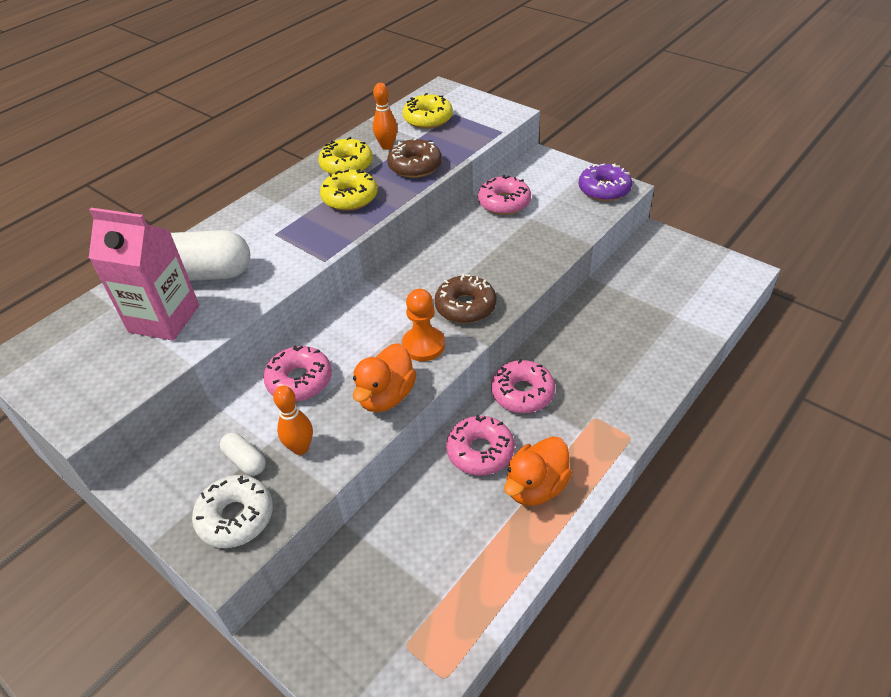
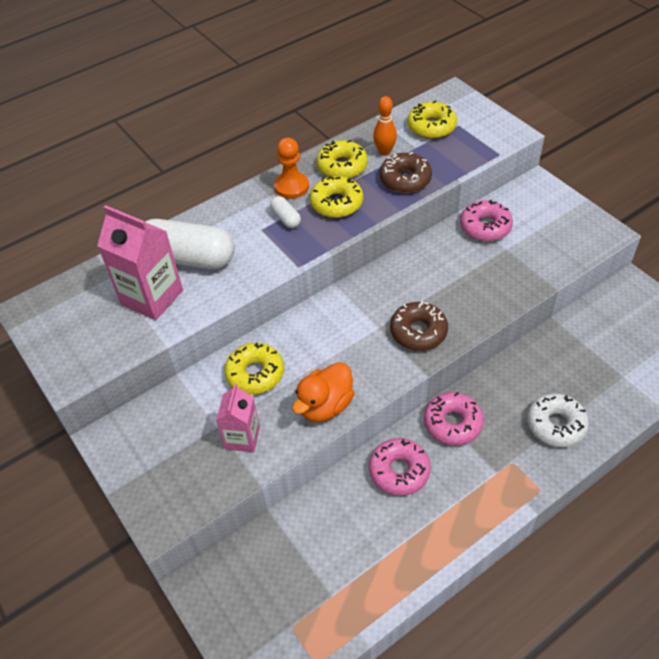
camera: 15 degrees right, 5 degrees up
white donut [192,475,273,548] -> white donut moved to [527,393,589,447]
white capsule [220,433,266,476] -> white capsule moved to [270,196,301,228]
pink donut [263,345,332,401] -> yellow donut [224,343,284,395]
orange bowling pin [273,385,313,455] -> pink carton [216,383,260,452]
orange pawn [402,289,445,361] -> orange pawn moved to [274,138,309,199]
orange duck [504,436,572,506] -> none
purple donut [579,163,632,201] -> none

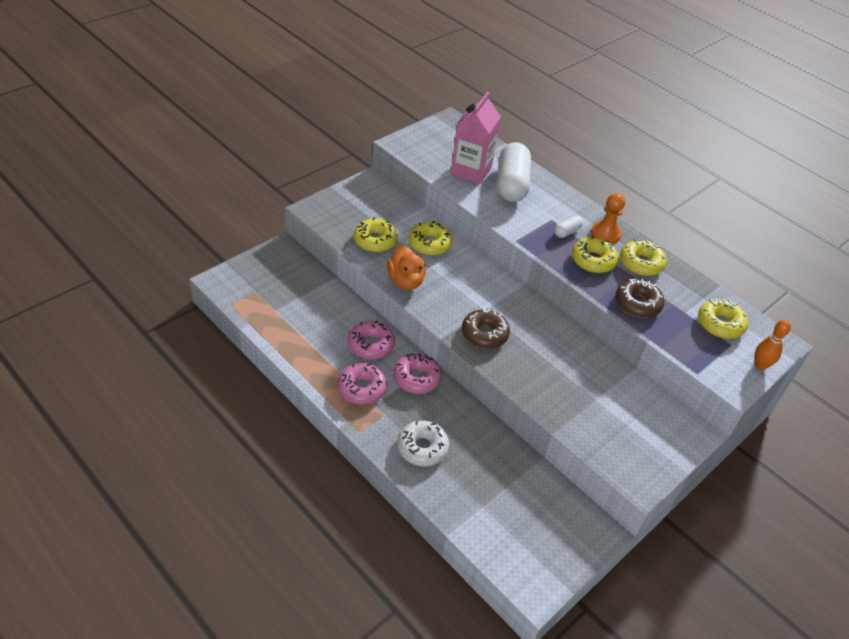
camera: 75 degrees right, 5 degrees down
pink carton [216,383,260,452] -> yellow donut [354,217,398,252]
orange duck [292,362,354,422] -> orange duck turned 135 degrees counterclockwise [387,244,426,290]
orange bowling pin [373,96,397,156] -> orange bowling pin moved to [755,320,791,370]
pink donut [460,200,513,241] -> pink donut moved to [337,363,387,405]

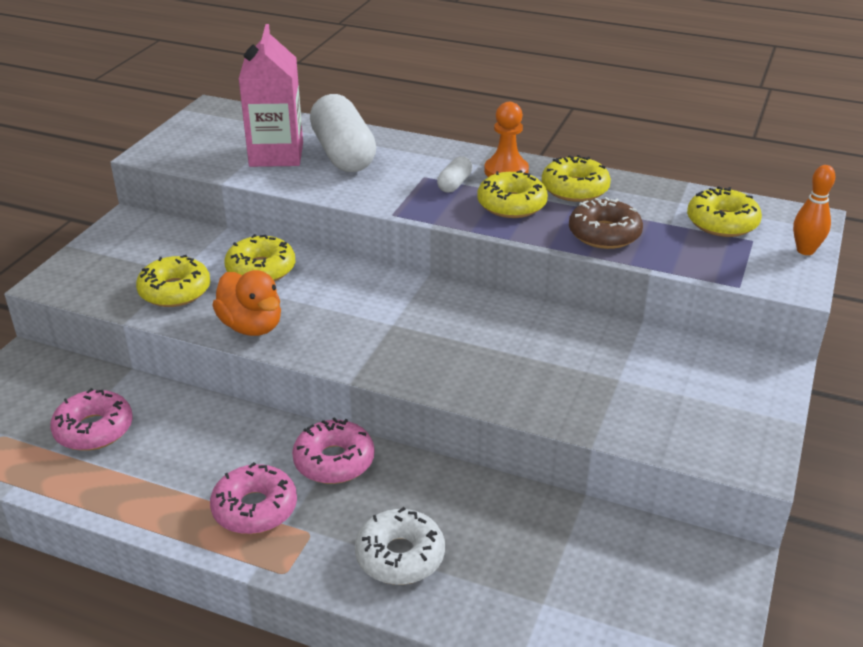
camera: 20 degrees left, 10 degrees down
pink donut [348,321,395,359] -> pink donut moved to [50,388,133,451]
brown donut [462,308,510,349] -> none

